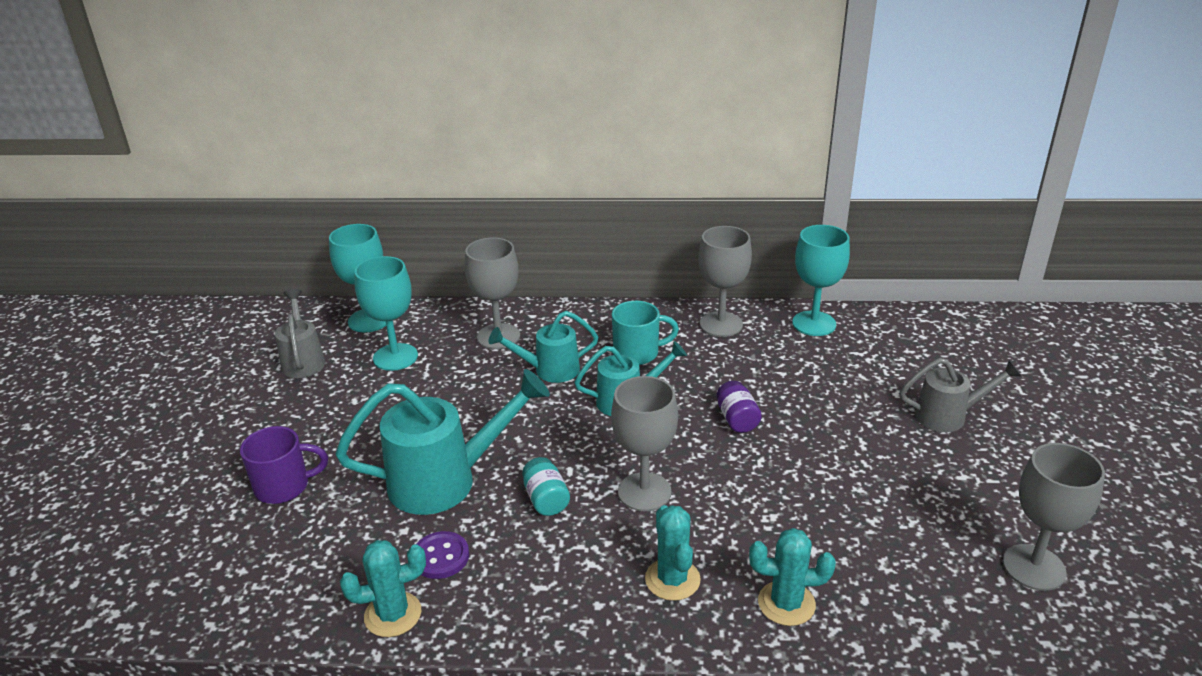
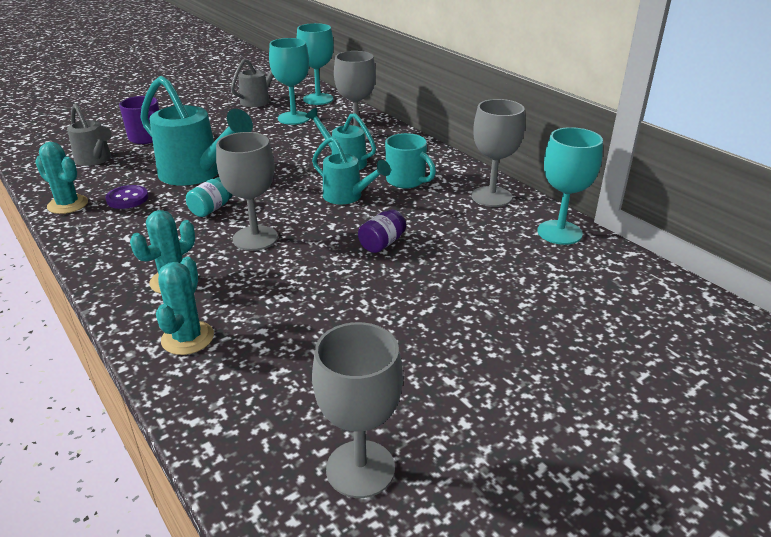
camera: 50 degrees right, 0 degrees up
turquoise cactus [749,528,836,626] -> turquoise cactus turned 45 degrees clockwise [156,257,214,355]
grey watering can [900,358,1021,432] -> grey watering can moved to [67,104,112,166]

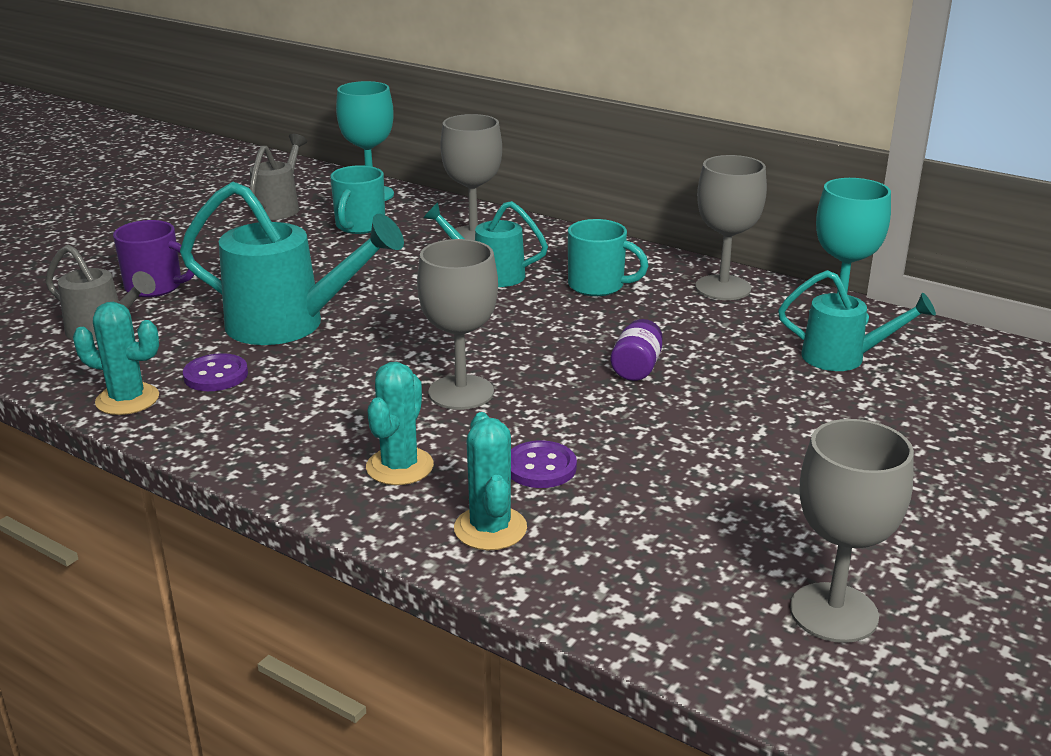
camera: 20 degrees left, 5 degrees down
turquoise jar [186,177,232,217] -> none
turquoise goblet [269,38,310,125] -> turquoise mug [330,165,385,234]
turquoise watering can [312,137,391,204] -> turquoise watering can moved to [778,270,936,371]
none -> purple button [511,440,577,488]

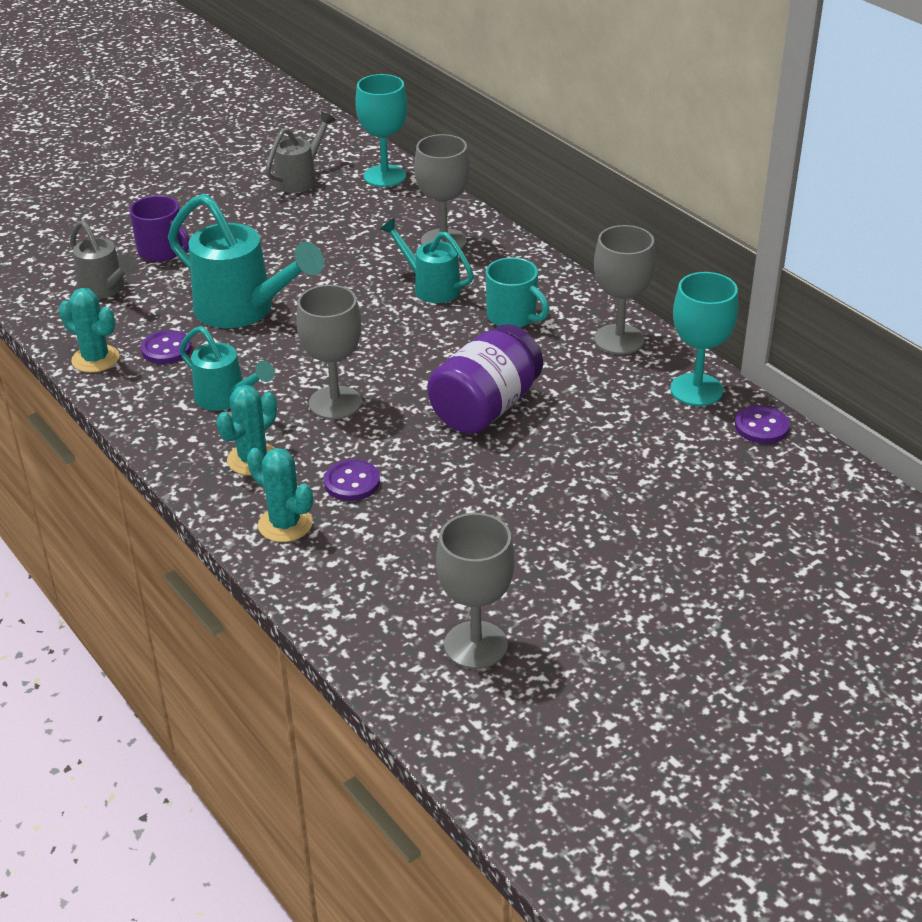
camera: 20 degrees right, 10 degrees up
turquoise mug [330,165,385,234] -> none
turquoise cactus [454,412,527,550] -> turquoise cactus turned 60 degrees counterclockwise [247,448,313,542]
purple jar [611,319,663,381] -> purple jar [427,324,543,434], size x2.05
turquoise watering can [778,270,936,371] -> turquoise watering can moved to [179,326,275,411]
none -> purple button [735,405,790,444]

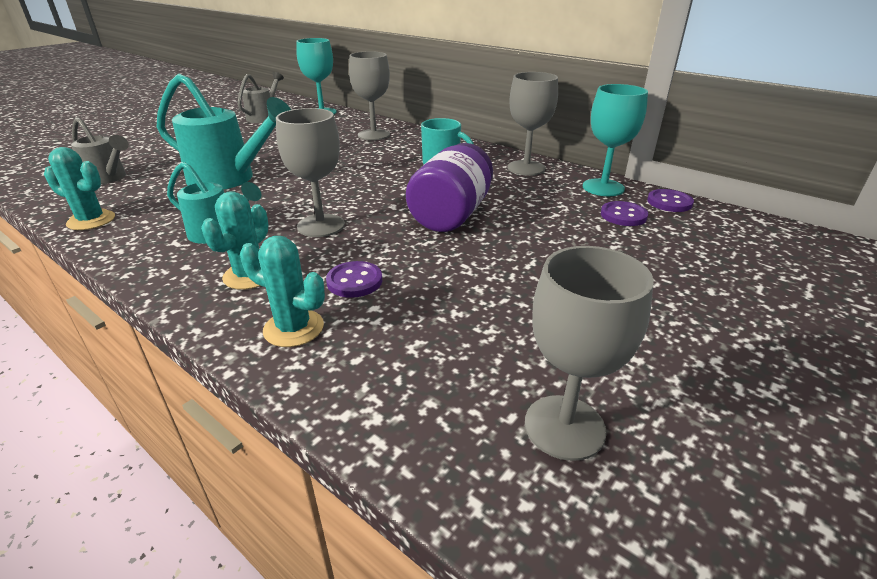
camera: 15 degrees left, 5 degrees down
purple mug [129,195,189,262] -> none
purple button [141,330,192,364] -> purple button moved to [601,201,648,226]
turquoise watering can [379,218,474,303] -> none

